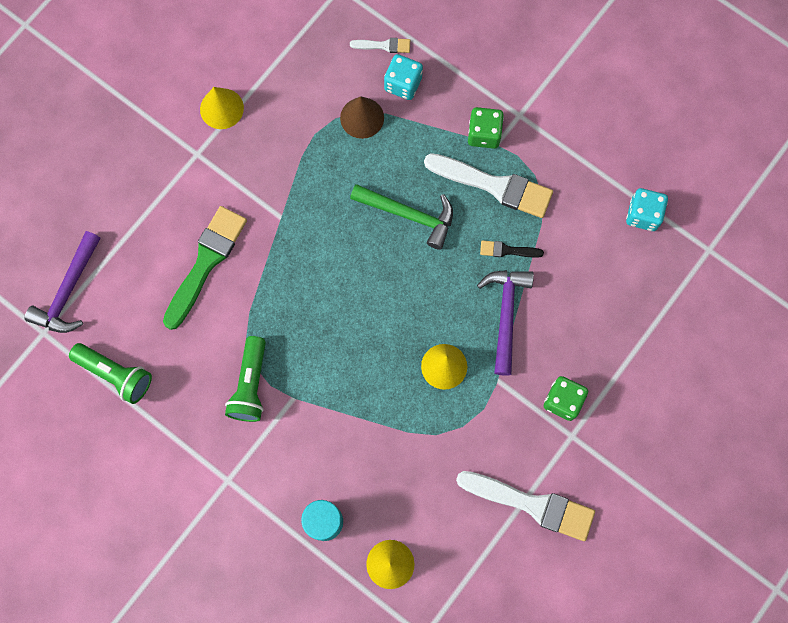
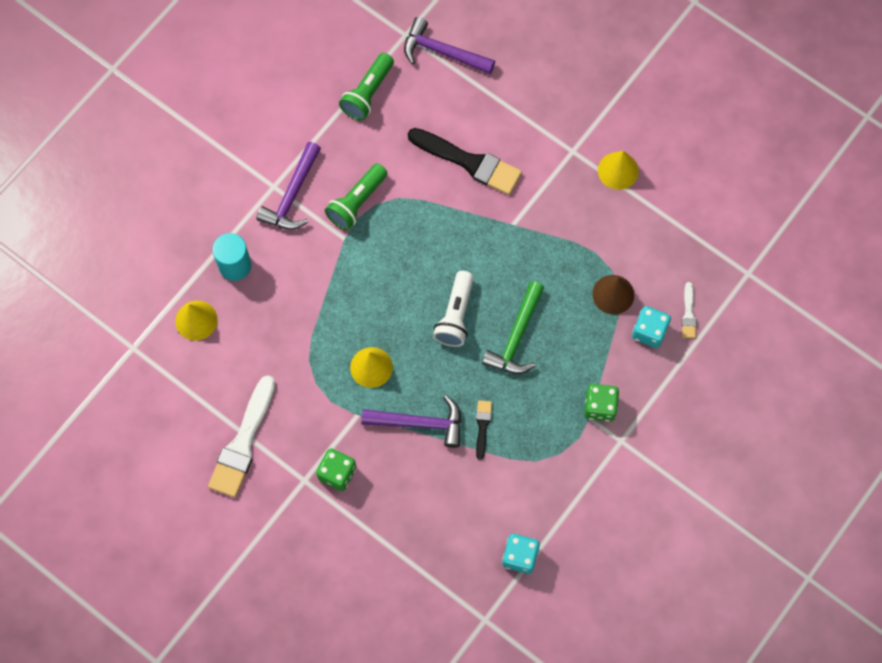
camera: 90 degrees right, 5 degrees down
green brush [163,206,247,330] -> black brush [408,128,522,195]
green flashlight [225,336,266,422] -> green flashlight turned 60 degrees counterclockwise [325,164,388,230]
white brush [424,153,553,218] -> none
none -> purple hammer [256,142,321,230]
none -> white flashlight [433,271,474,347]

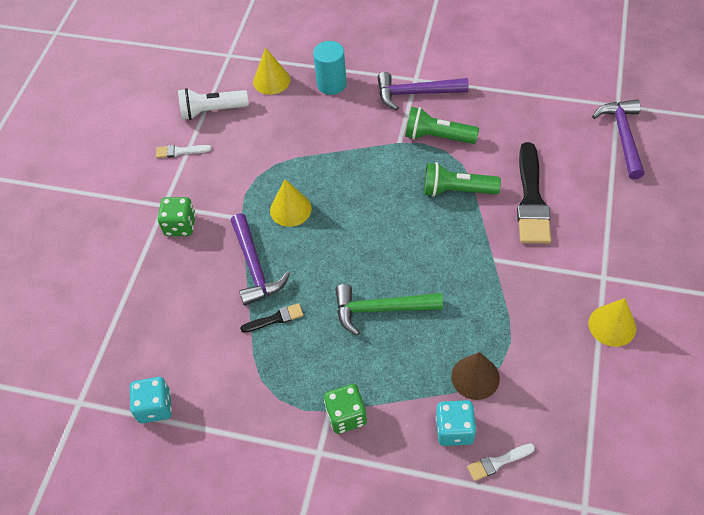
camera: 70 degrees right, 15 degrees down
white brush [208,375,275,497] -> white brush [156,145,212,158], size x0.47
green flashlight [339,53,394,121] -> green flashlight moved to [424,162,501,197]
white flashlight [433,271,474,347] -> white flashlight moved to [178,88,249,120]

